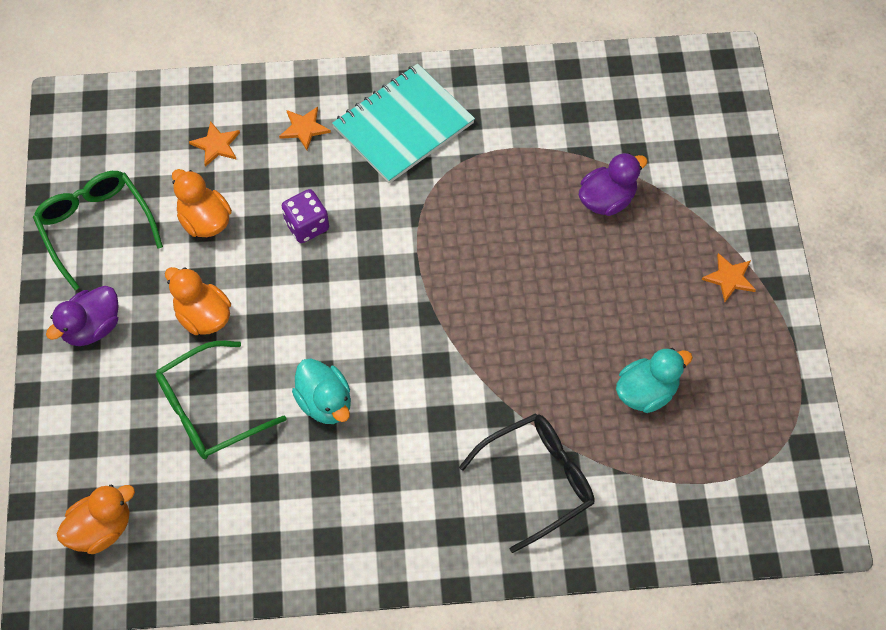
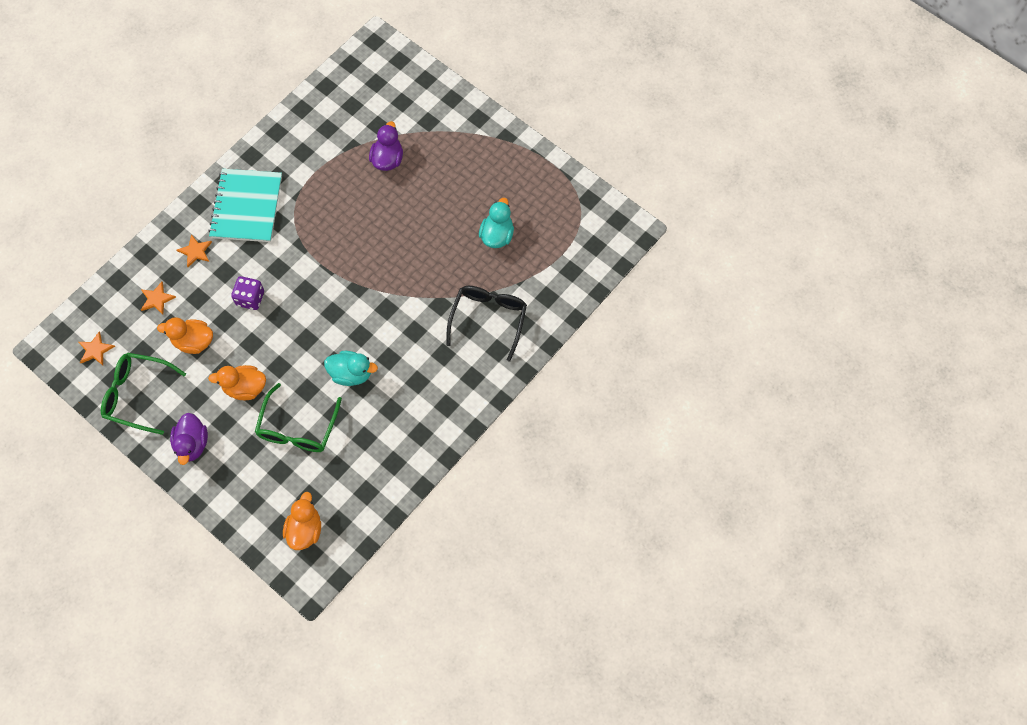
camera: 45 degrees left, 5 degrees up
orange star [702,253,756,302] -> orange star moved to [79,332,115,365]

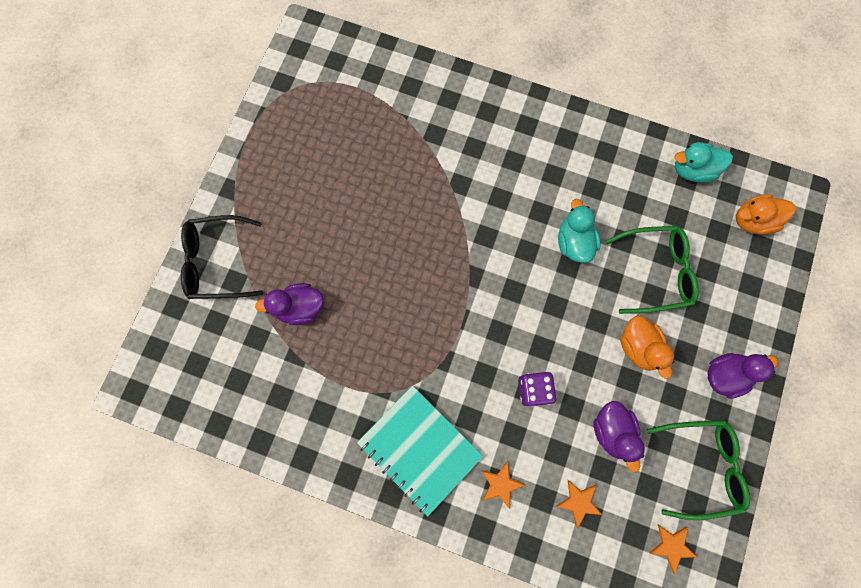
camera: 110 degrees left, 10 degrees up
green glasses [101,353,186,435] -> green glasses turned 90 degrees counterclockwise [647,420,750,520]
orange duck [157,317,213,354] -> purple duck [593,401,645,472]
turquoise notebook [208,169,282,242] -> turquoise notebook turned 60 degrees clockwise [357,386,483,516]
black glasses [446,286,527,361] -> black glasses moved to [181,215,263,299]
turquoise duck [479,198,514,248] -> turquoise duck moved to [674,142,733,182]

